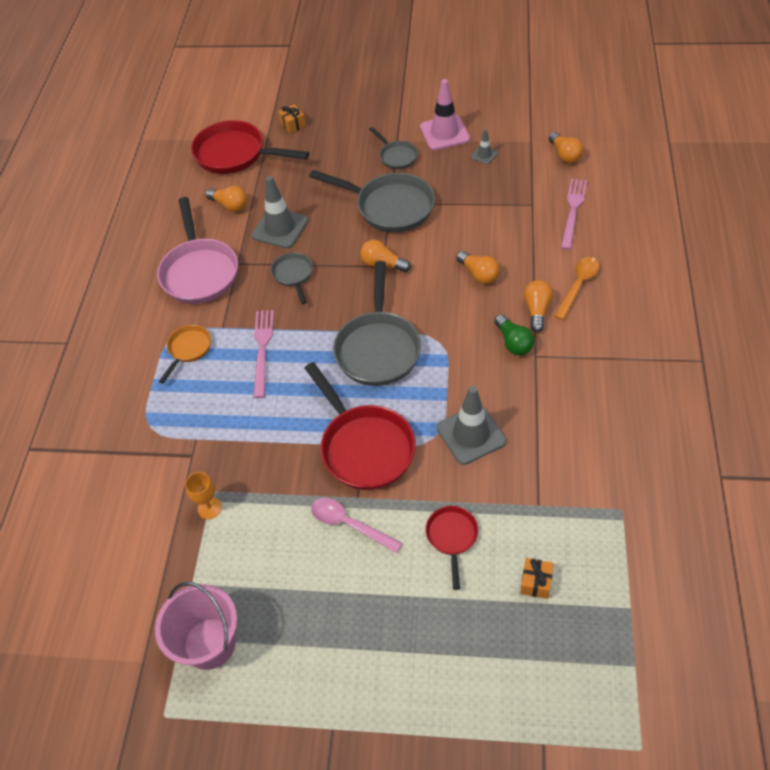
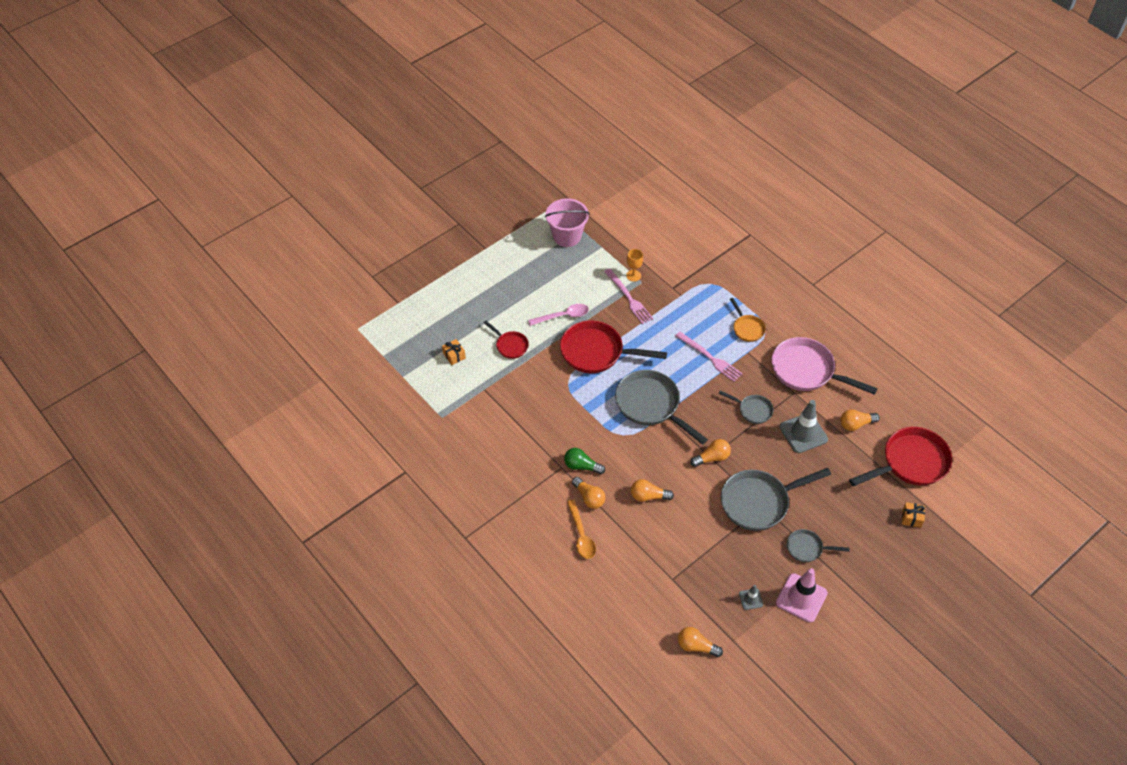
camera: 130 degrees right, 0 degrees up
grey traffic cone [437,386,506,465] -> none
pink fork [561,179,587,250] -> pink fork moved to [604,269,653,324]

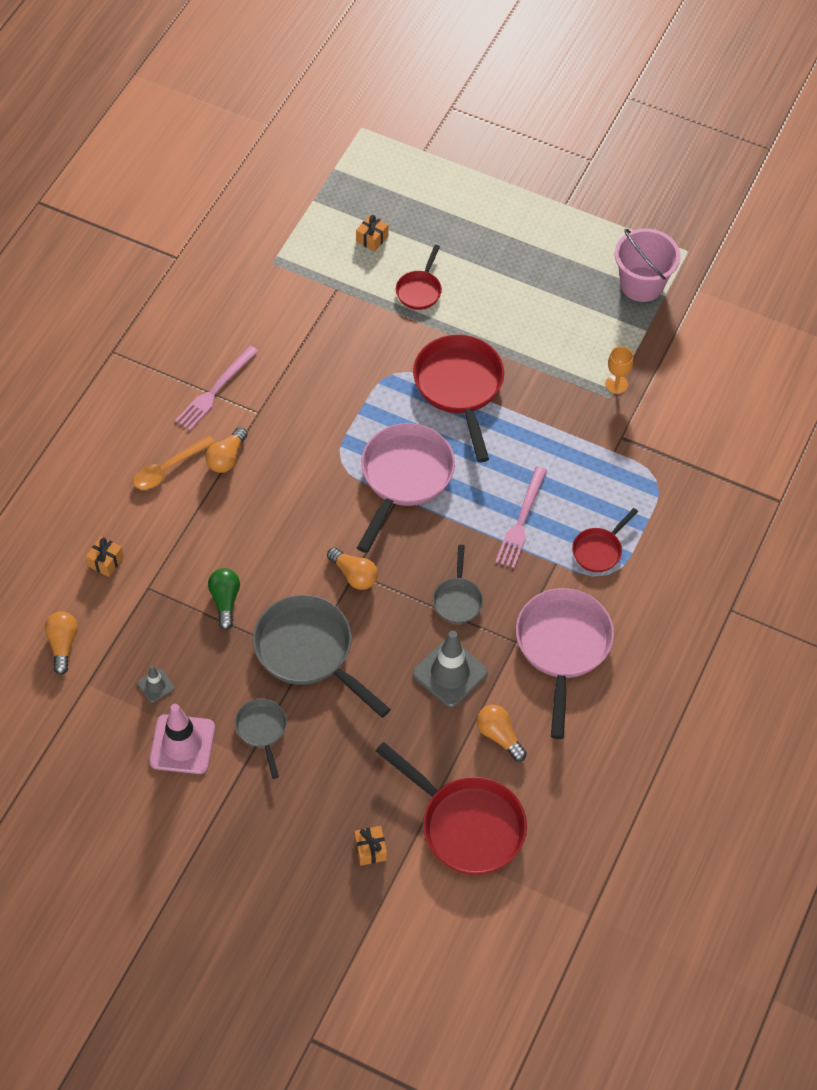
camera: 65 degrees right, 5 degrees up
pink spoon [528,304,589,326] -> none
green light bulb [564,448,605,474] -> green light bulb moved to [208,568,240,630]
pink fork [604,269,653,324] -> pink fork moved to [175,346,258,430]
grey pan [615,370,708,445] -> pink pan [357,423,455,553]
orange light bulb [631,479,674,502] -> none
orange pan [730,298,766,342] -> red pan [572,508,638,572]
none -> orange gift [86,536,124,577]

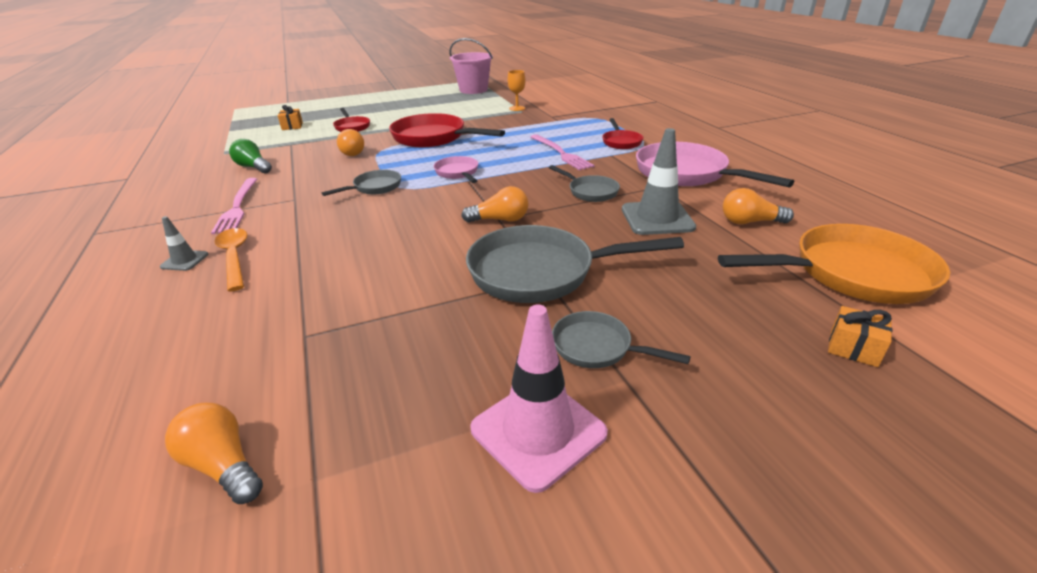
camera: 45 degrees left, 25 degrees down
orange gift [86,536,124,577] -> none
orange spoon [133,435,215,490] -> orange spoon turned 150 degrees clockwise [215,228,248,292]
grey traffic cone [138,665,174,702] -> grey traffic cone moved to [160,216,209,271]
orange light bulb [205,427,248,473] -> orange light bulb moved to [337,129,364,156]
green light bulb [208,568,240,630] -> green light bulb moved to [229,139,272,173]
pink pan [357,423,455,553] -> pink pan [433,156,478,183], size x0.52
red pan [376,742,527,875] -> orange pan [718,224,950,304]
none -> grey pan [322,170,401,196]

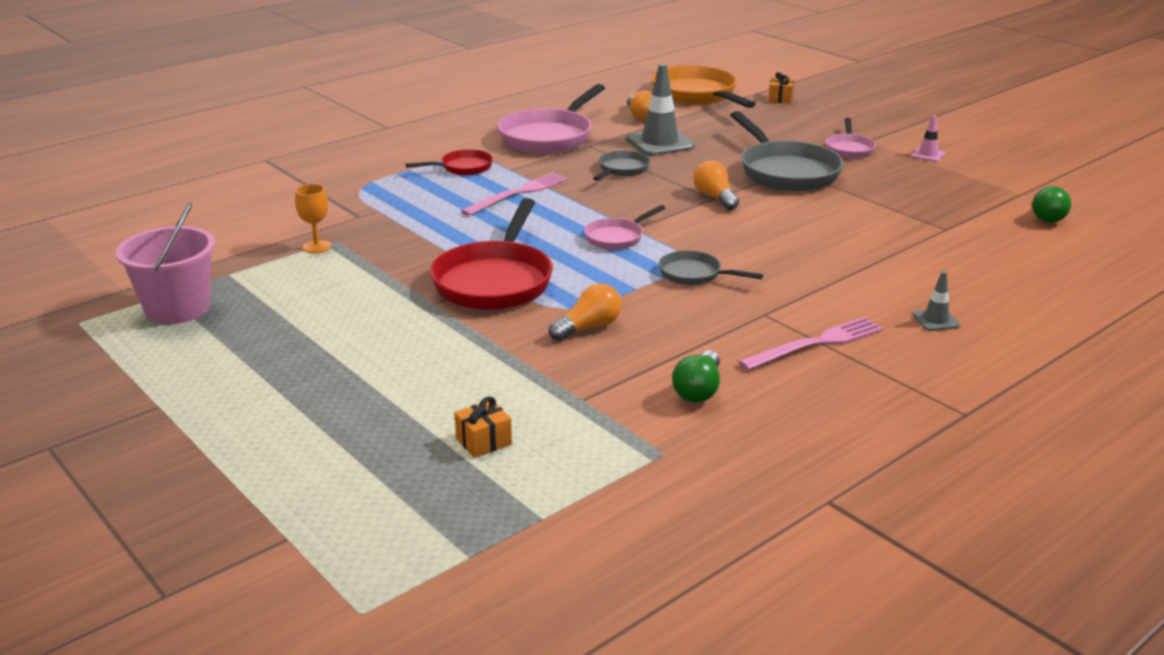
camera: 110 degrees left, 5 degrees down
orange light bulb [165,403,263,504] -> green light bulb [1032,186,1071,223]
orange spoon [215,228,248,292] -> none
red pan [333,108,370,132] -> none
pink traffic cone [470,305,608,493] -> pink traffic cone [911,115,945,162], size x0.50
grey pan [552,311,691,368] -> pink pan [825,118,876,158]

